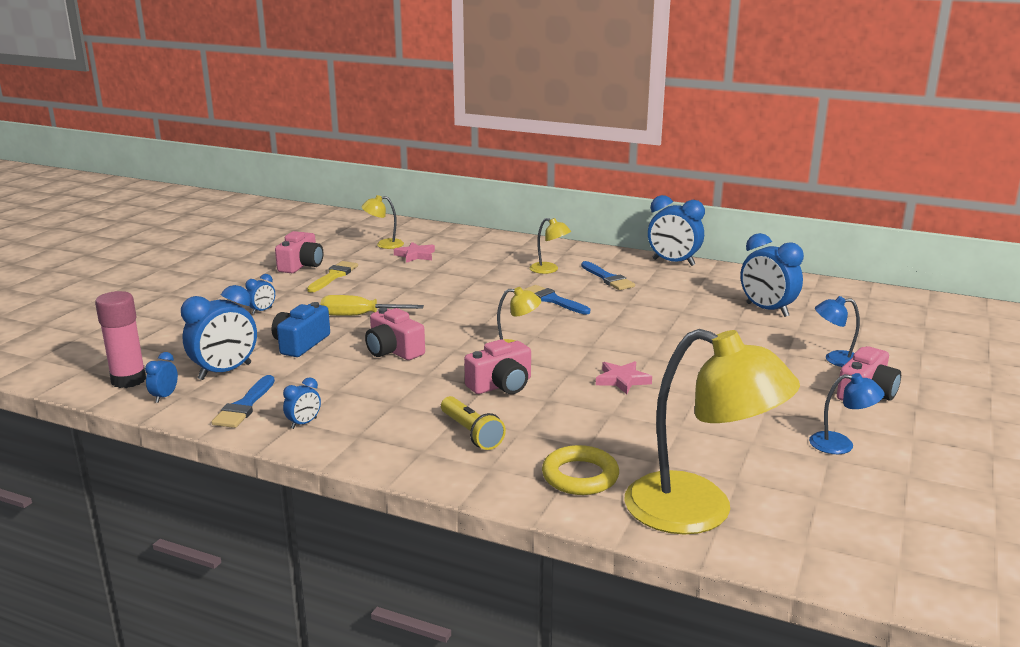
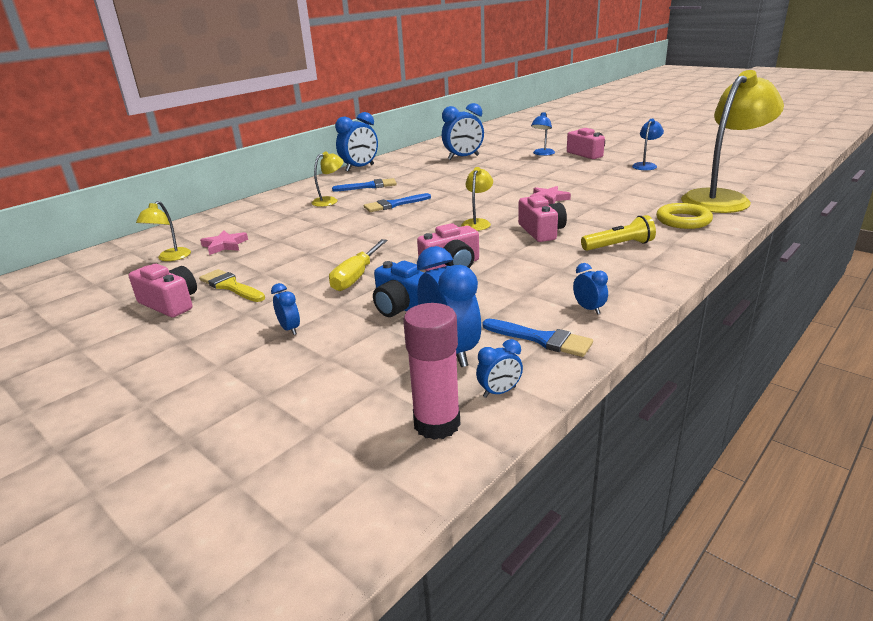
camera: 70 degrees left, 5 degrees up
blue clock [145,352,178,403] -> blue clock turned 60 degrees counterclockwise [476,339,523,398]

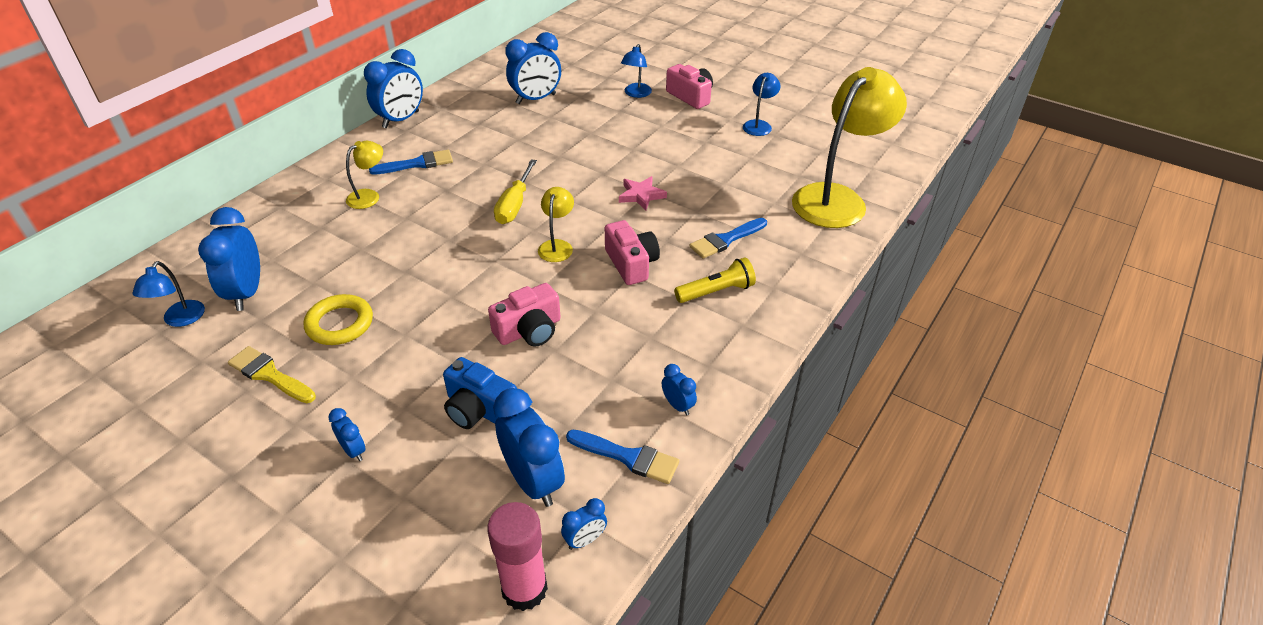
camera: 10 degrees left, 15 degrees up
pink camera [129,263,197,317] -> none
yellow lamp [136,201,191,261] -> blue lamp [132,261,205,327]
pink star [200,230,248,255] -> blue clock [198,207,260,311]
yellow screwdriver [329,239,387,291] -> yellow screwdriver moved to [494,159,537,224]
blue brush [364,193,431,212] -> blue brush moved to [690,218,767,259]
yellow ring [656,203,713,229] -> yellow ring moved to [304,294,373,345]

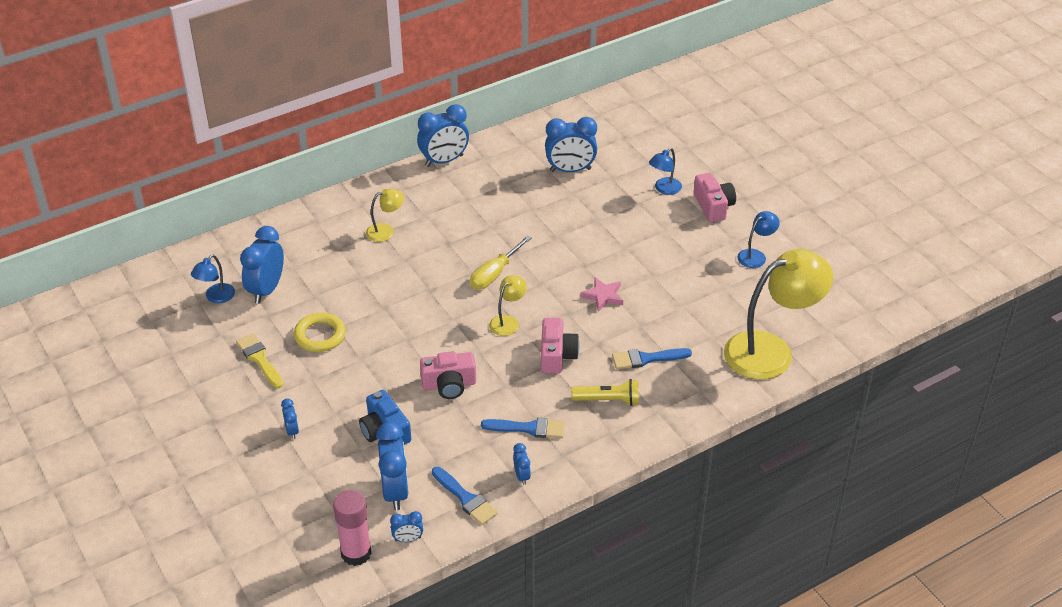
camera: 25 degrees right, 0 degrees up
blue brush [369,150,453,175] -> blue brush moved to [481,418,565,438]

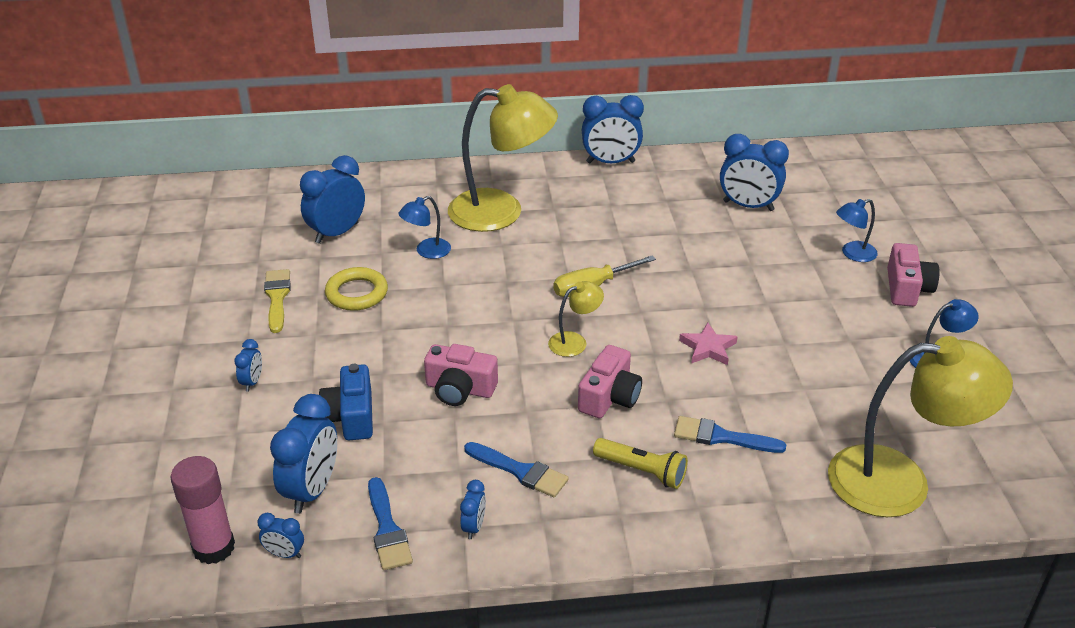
camera: 25 degrees right, 5 degrees down
blue lamp [191,255,235,303] -> blue lamp moved to [398,196,451,259]
yellow lamp [366,189,404,242] -> yellow lamp [448,84,558,232], size x2.24

